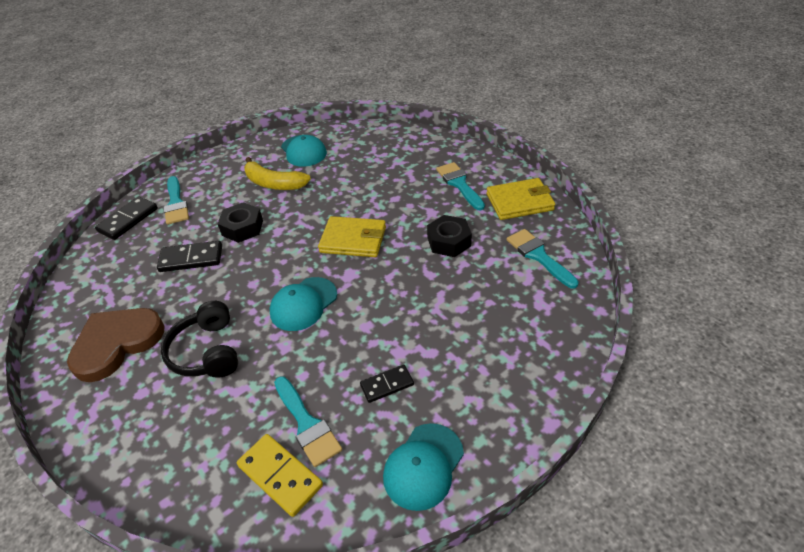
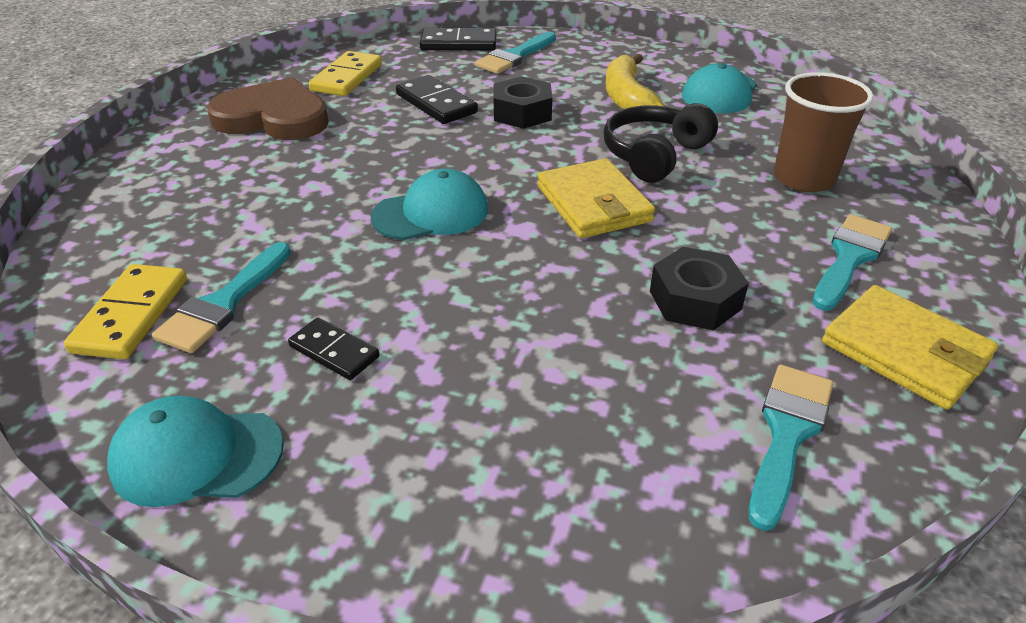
camera: 55 degrees right, 5 degrees down
black headphones [161,301,238,378] -> black headphones moved to [603,103,718,183]
turquoise cap [269,277,337,331] -> turquoise cap turned 150 degrees clockwise [370,169,488,240]
none -> yellow domino [309,51,382,96]
none -> brown cup [774,72,874,192]

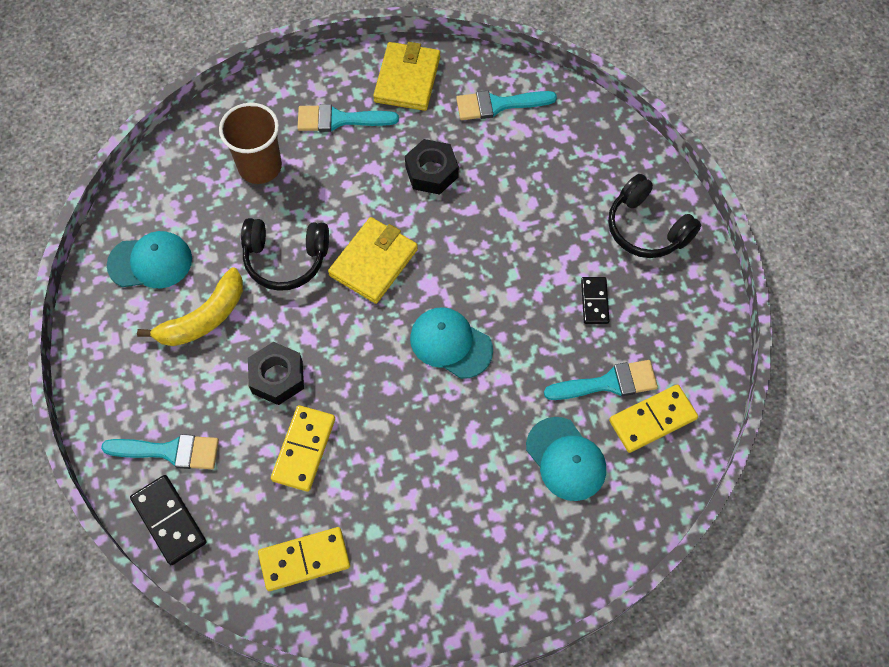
camera: 125 degrees left, 25 degrees up
turquoise cap [107,396,284,507] -> turquoise cap moved to [526,417,606,501]
brown heart [207,77,329,140] -> none
black domino [396,75,478,124] -> yellow domino [271,405,335,492]
none -> black headphones [608,174,701,258]

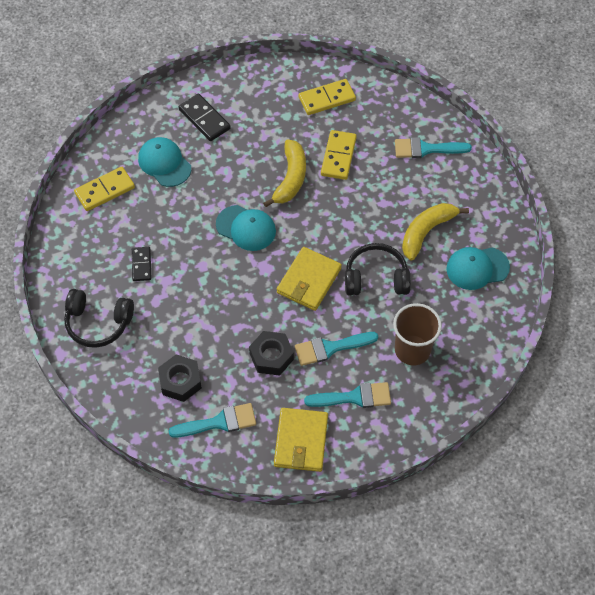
camera: 175 degrees right, 5 degrees down
black domino [130,475,207,565] -> black domino moved to [179,94,231,141]
black nut [248,342,304,405] -> black nut moved to [158,354,202,402]
turquoise brush [544,360,658,400] -> turquoise brush moved to [295,332,378,366]
black headphones [608,174,701,258] -> black headphones turned 150 degrees clockwise [64,289,134,348]
none -> yellow banana [263,139,306,207]

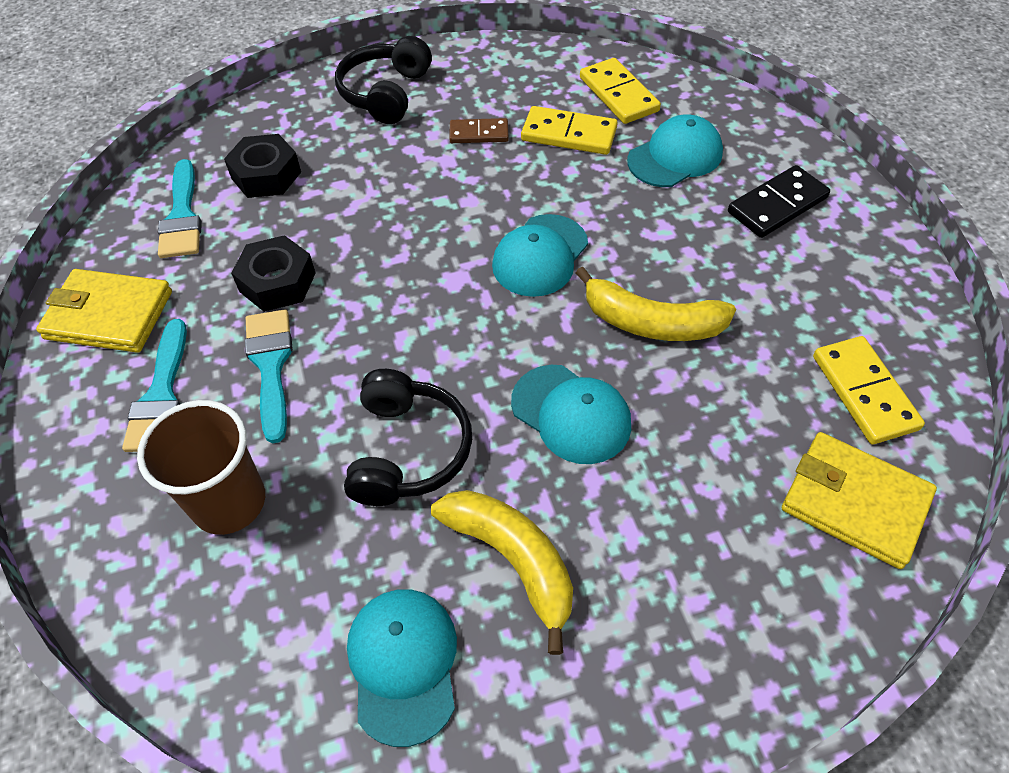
camera: 95 degrees right, 5 degrees down
black domino [132,247,151,281] -> brown domino [449,118,509,143]
yellow wallet [277,247,342,311] -> yellow wallet moved to [782,432,937,569]
yellow domino [321,130,357,180] -> yellow domino moved to [521,106,618,155]
turquoise brush [395,138,472,158] -> none
none -> turquoise cap [511,365,631,464]

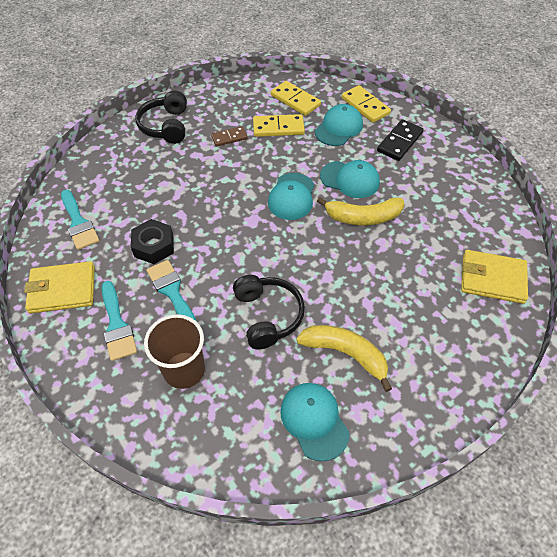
camera: 20 degrees left, 0 degrees up
black nut [224,134,301,198] -> none
turquoise cap [511,365,631,464] -> turquoise cap moved to [320,160,380,198]
yellow domino [813,336,925,444] -> yellow domino moved to [342,85,391,123]

